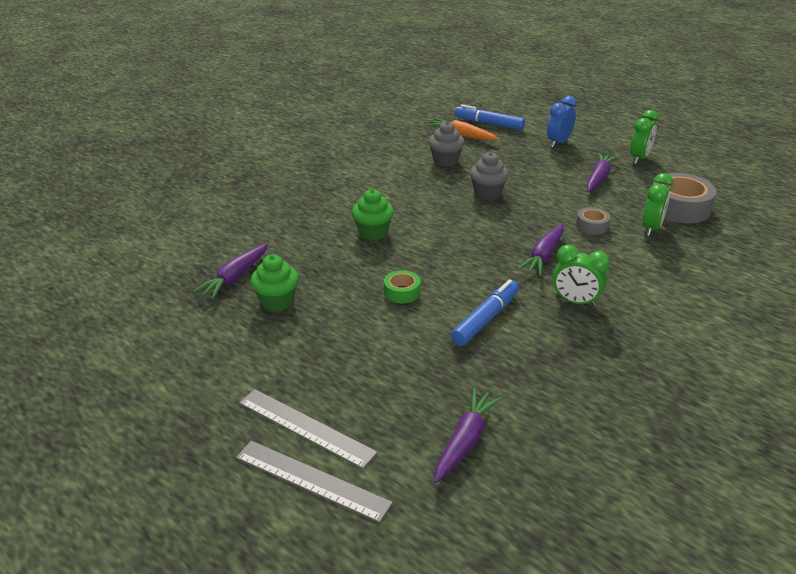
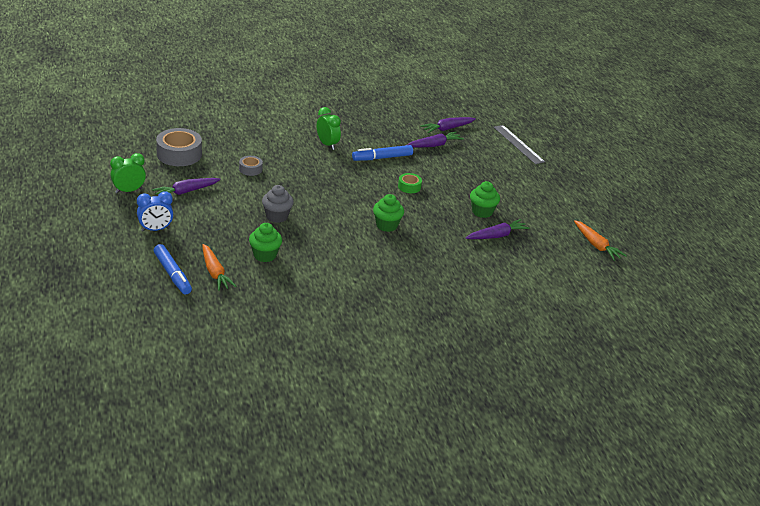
camera: 150 degrees left, 0 degrees up
grey ruler [239,389,378,469] -> none
grey cupcake [429,121,465,167] -> green cupcake [249,223,282,262]
purple carrot [518,224,564,276] -> purple carrot moved to [407,131,464,148]
green clock [642,173,673,236] -> none
none -> orange carrot [574,220,627,261]

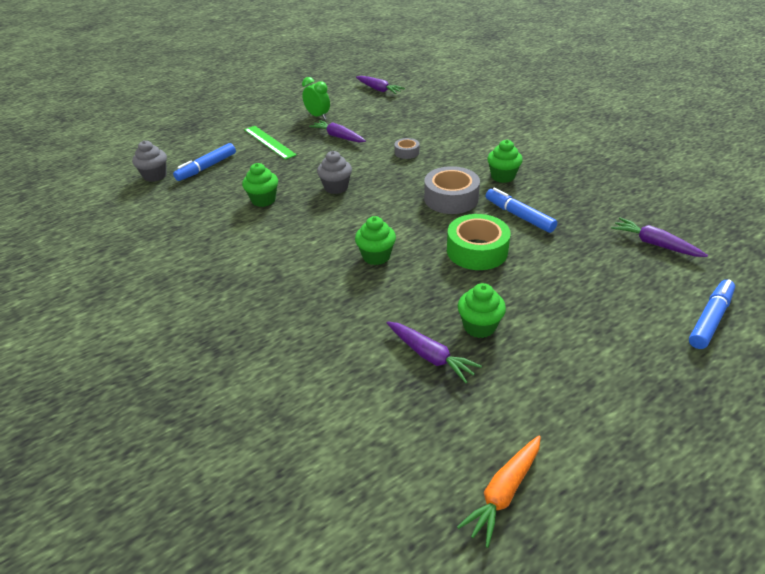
camera: 75 degrees right, 5 degrees up
blue clock [137,191,173,232] -> green ruler [244,126,297,160]
grey tape [156,128,202,166] -> grey tape moved to [424,166,480,214]
orange carrot [202,244,237,291] -> none
green clock [317,107,341,150] -> green cupcake [487,140,523,183]
green tape [398,173,422,193] -> green tape [447,214,511,270], size x1.93
purple carrot [407,131,464,148] -> purple carrot moved to [356,76,405,94]
grey ruler [494,125,545,164] -> blue marker [689,279,735,349]
none -> grey cupcake [132,140,167,182]

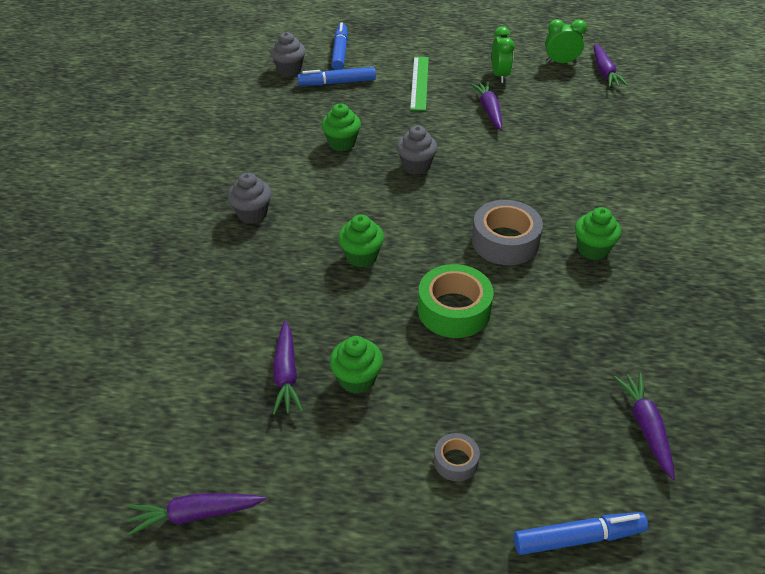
camera: 40 degrees right, 5 degrees up
grey tape [395,138,419,159] -> grey tape moved to [434,433,480,481]
orange carrot [457,435,541,548] -> purple carrot [127,494,266,536]
blue marker [486,188,557,233] -> blue marker moved to [331,23,348,70]
none -> grey cupcake [228,172,272,224]
none -> green clock [545,19,587,63]

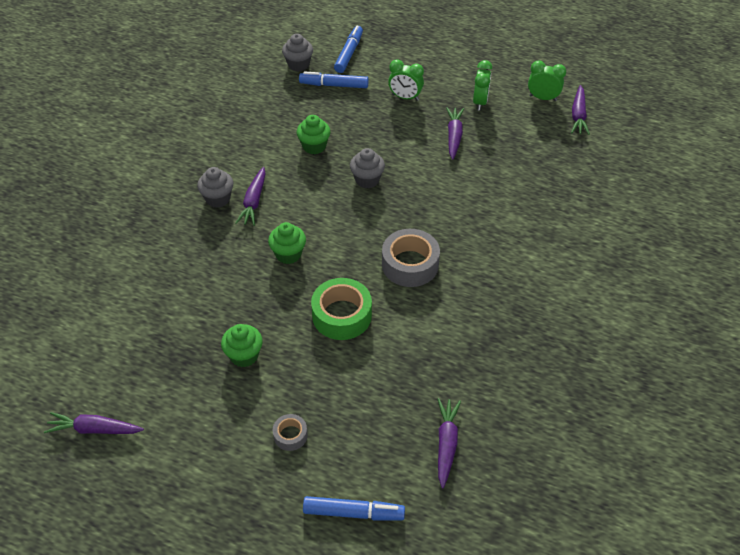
camera: 15 degrees right, 5 degrees up
purple carrot [273,320,303,415] -> purple carrot moved to [235,167,266,226]
green ruler [410,56,429,111] -> green clock [388,59,424,101]
green cupcake [575,207,621,260] -> none

